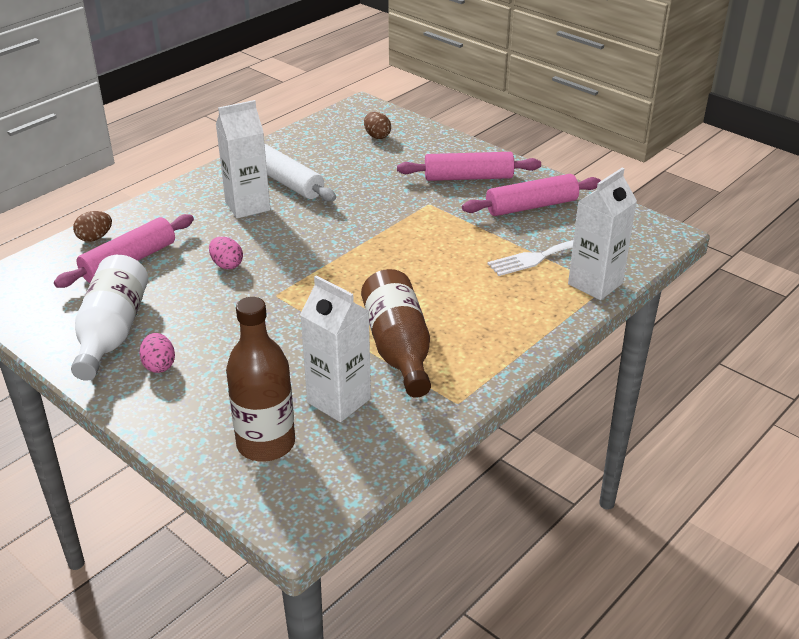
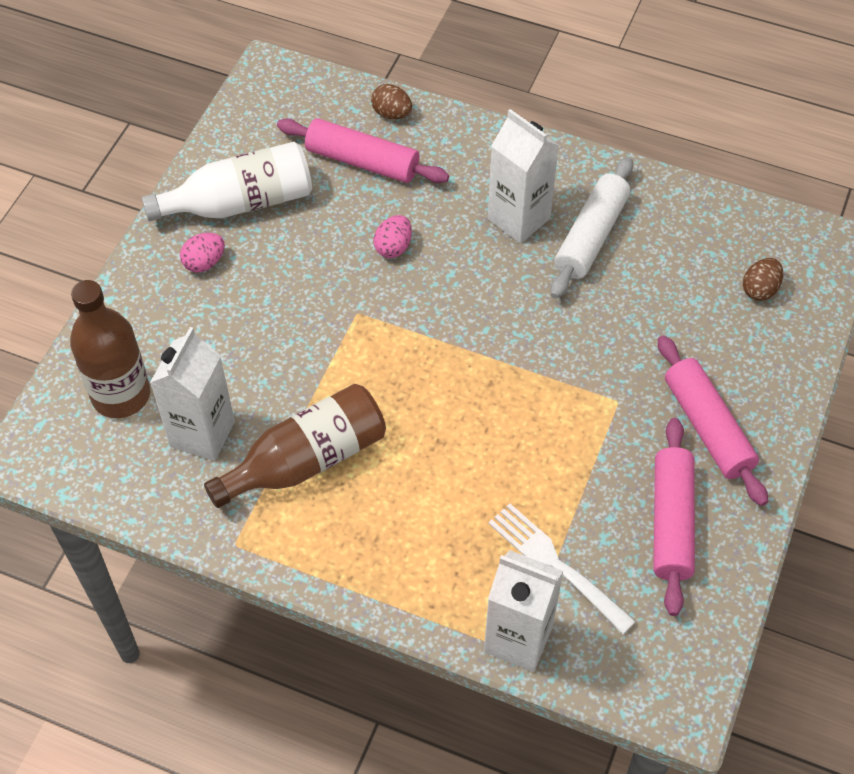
camera: 70 degrees right, 20 degrees up
pink rolling pin [462,174,601,216] -> pink rolling pin turned 45 degrees clockwise [653,418,695,616]

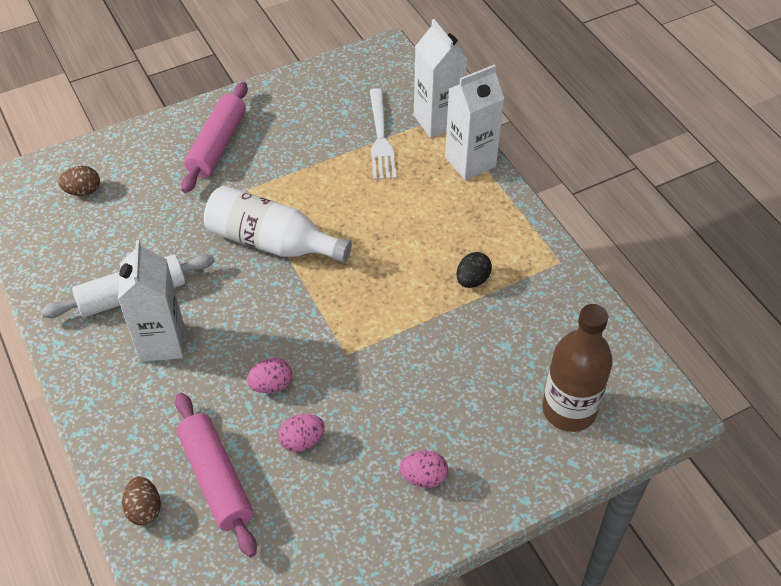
camera: 140 degrees left, 5 degrees down
white bottle [142,142,312,221] -> white bottle moved to [204,185,352,263]
white carton [150,327,235,461] -> white carton moved to [445,64,504,180]
brown bottle [204,384,386,508] -> black egg [457,252,492,288]
pink rolling pin [653,418,695,616] -> none
none -> pink egg [278,414,325,452]

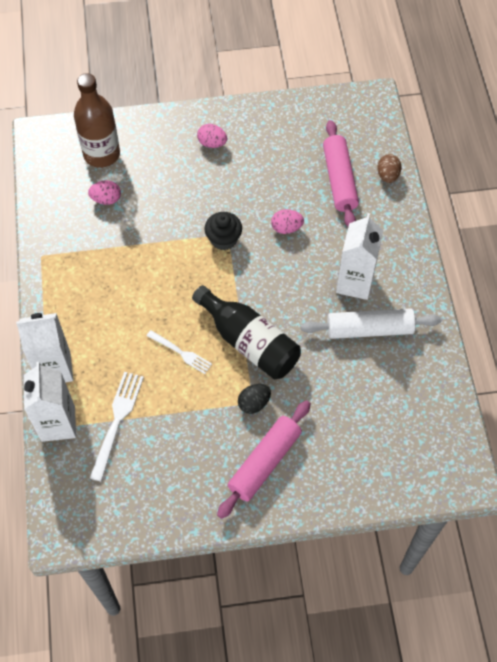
camera: 160 degrees left, 10 degrees up
brown egg [58,166,100,196] -> none
white bottle [204,185,352,263] -> black bottle [192,285,301,379]
pink egg [278,414,325,452] -> pink egg moved to [88,180,121,205]
black egg [457,252,492,288] -> black egg moved to [238,384,271,414]
none -> white fork [146,330,212,374]
none -> black cupcake [205,212,242,250]

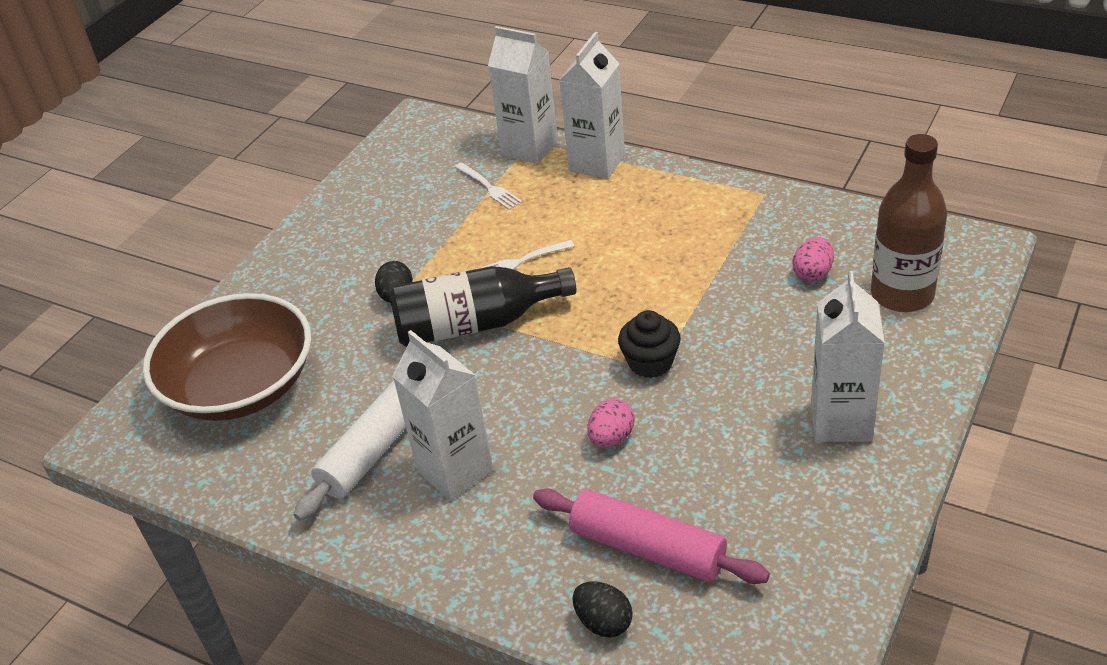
camera: 130 degrees right, 20 degrees down
white fork [90,372,144,481] -> white fork [455,163,523,210], size x0.64
pink egg [197,124,227,148] -> white carton [811,271,885,442]
pink rolling pin [217,400,311,519] -> none
brown egg [377,154,401,183] -> black egg [573,581,633,637]
none -> brown bowl [143,293,311,421]

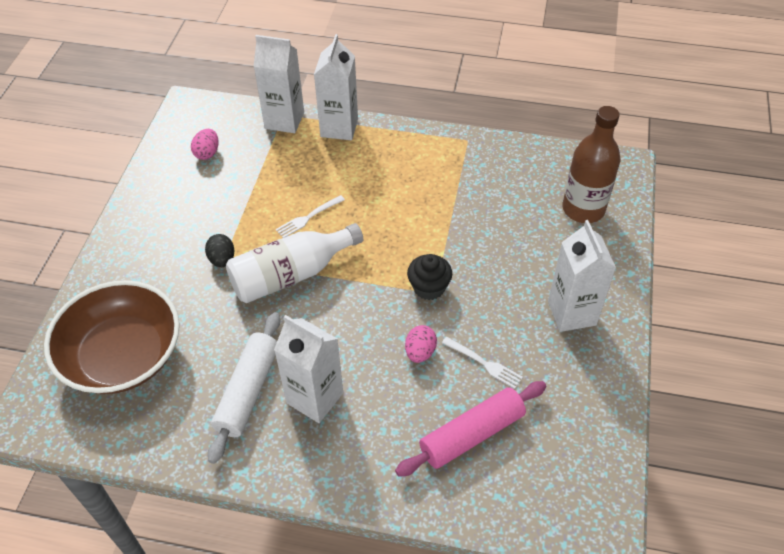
camera: 20 degrees left, 10 degrees up
black bottle [389,266,577,347] -> white bottle [226,223,363,303]
white fork [455,163,523,210] -> white fork moved to [442,337,523,389]
pink rolling pin [533,488,770,584] -> pink rolling pin turned 45 degrees counterclockwise [395,381,546,477]
black egg [573,581,633,637] -> none
pink egg [793,237,834,282] -> pink egg moved to [191,129,219,160]

